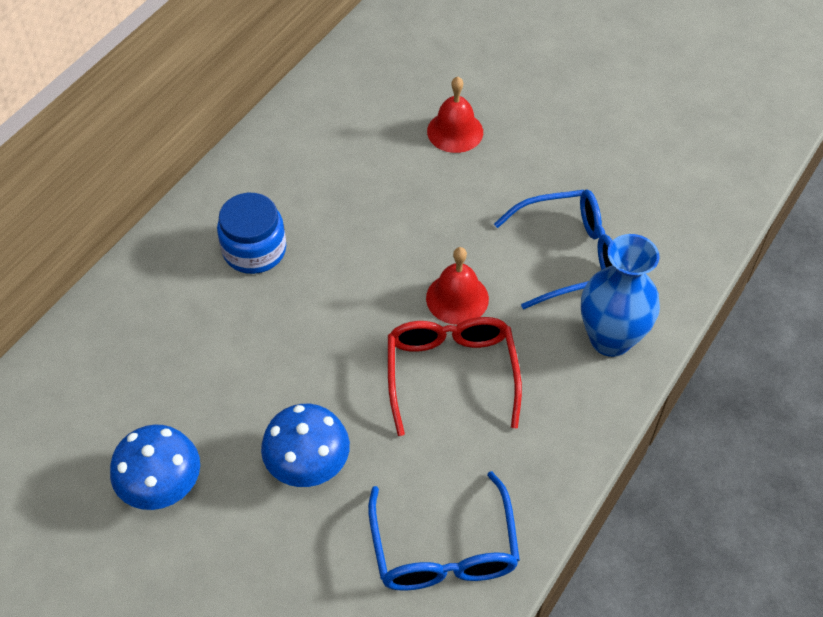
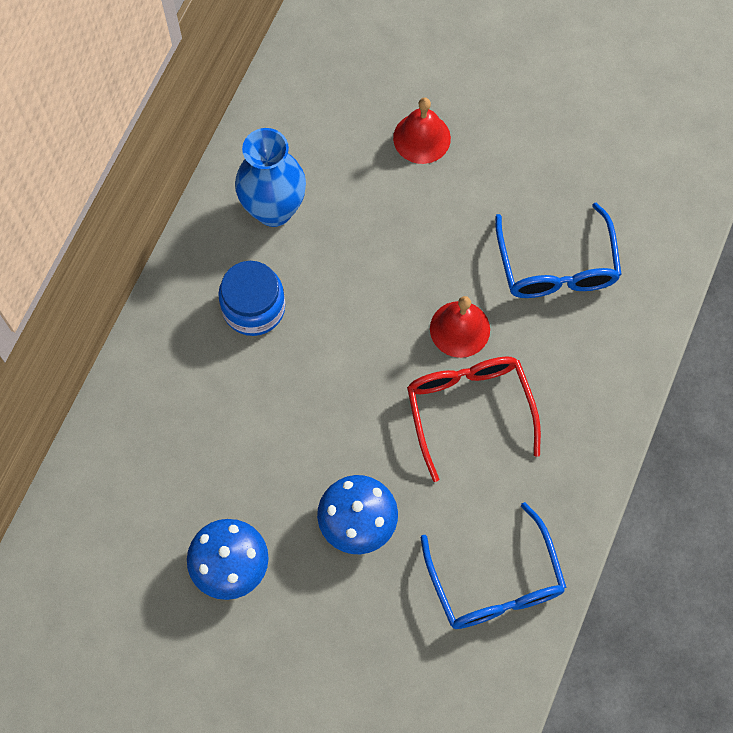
camera: 10 degrees left, 15 degrees up
blue glasses [494,189,613,309] -> blue glasses turned 105 degrees clockwise [495,202,622,298]
blue vase [581,234,660,357] -> blue vase moved to [235,128,306,227]

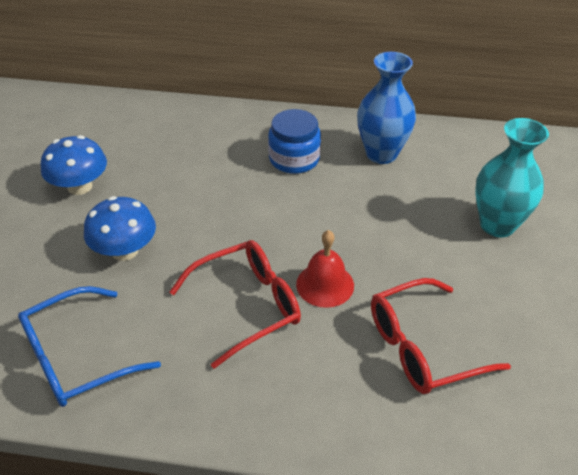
camera: 75 degrees right, 25 degrees down
red bell [393,97,451,164] -> turquoise vase [475,118,549,237]
blue glasses [495,202,622,298] -> red glasses [371,278,511,394]

